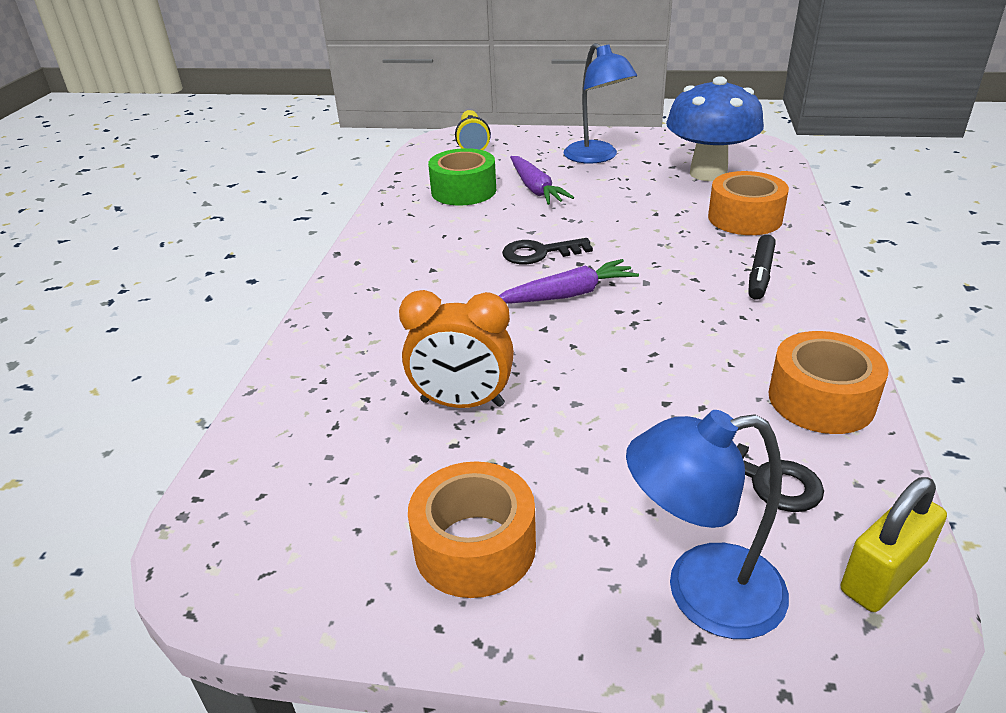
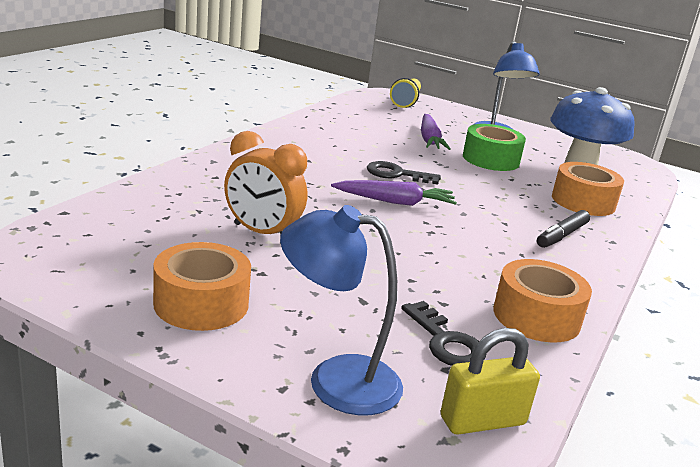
camera: 15 degrees right, 10 degrees down
green tape [428,148,496,206] -> green tape moved to [463,124,526,171]

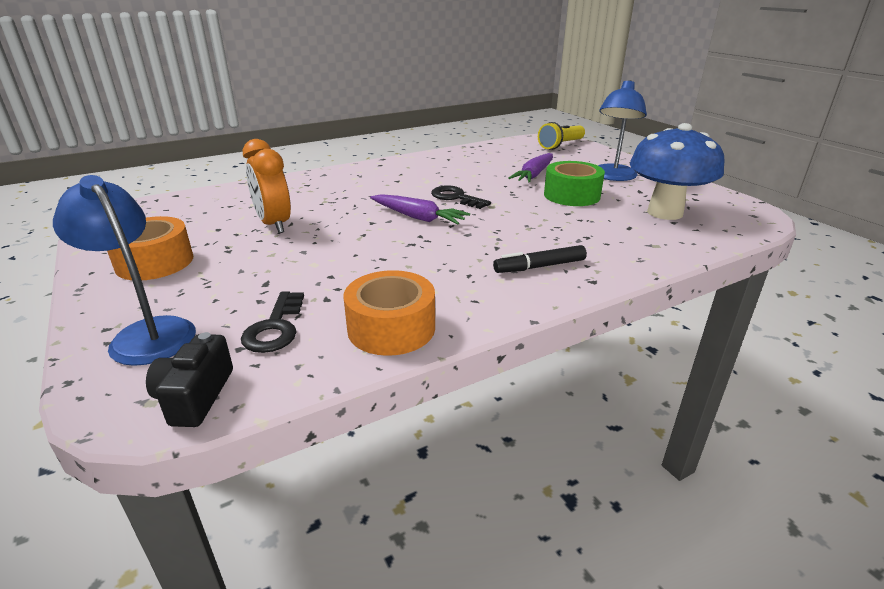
camera: 35 degrees right, 5 degrees up
yellow padlock [441,328,540,435] -> black camera [146,332,233,427]
orange tape [552,162,624,216] -> none

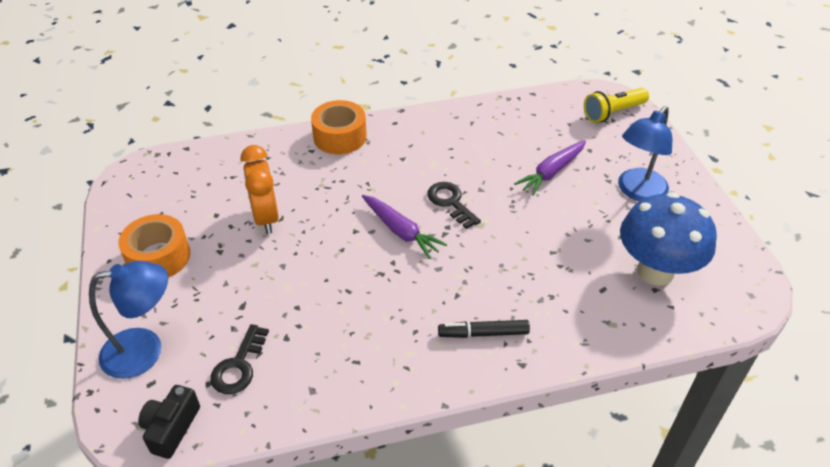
camera: 15 degrees right, 15 degrees up
blue lamp [53,175,196,366] -> blue lamp turned 105 degrees clockwise [89,261,168,379]
orange tape [343,270,435,356] -> orange tape moved to [311,100,367,154]
green tape [544,161,605,206] -> none

